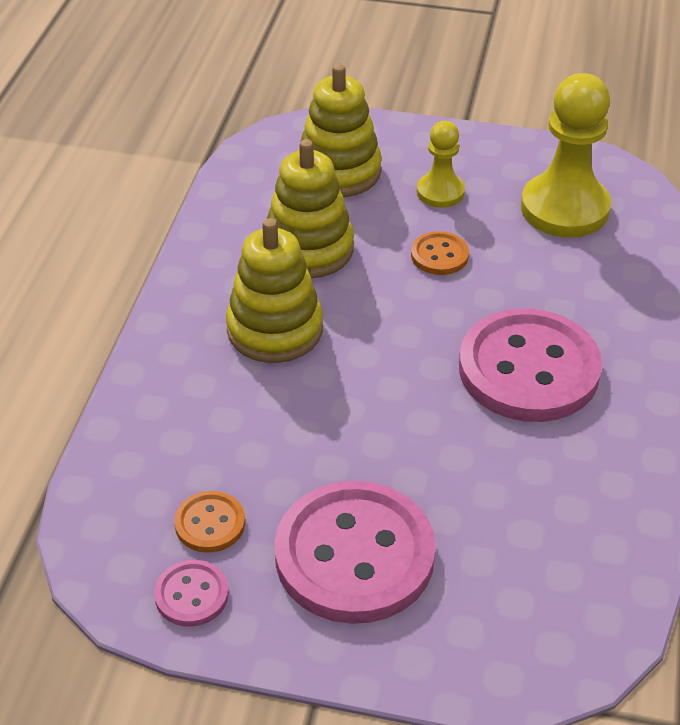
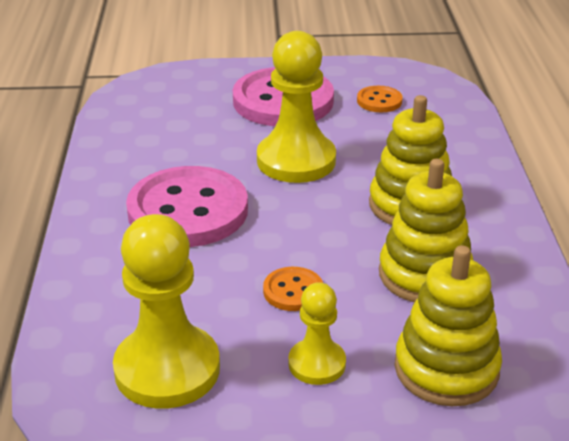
camera: 165 degrees right, 10 degrees down
pink button [154,560,229,627] -> none
none -> yellow pawn [257,31,336,183]

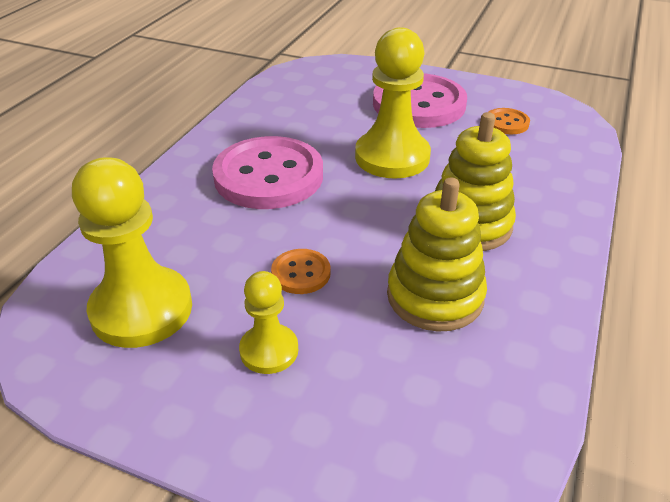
camera: 25 degrees right, 5 degrees up
yellow stacking toy [394,245,502,406] -> none

